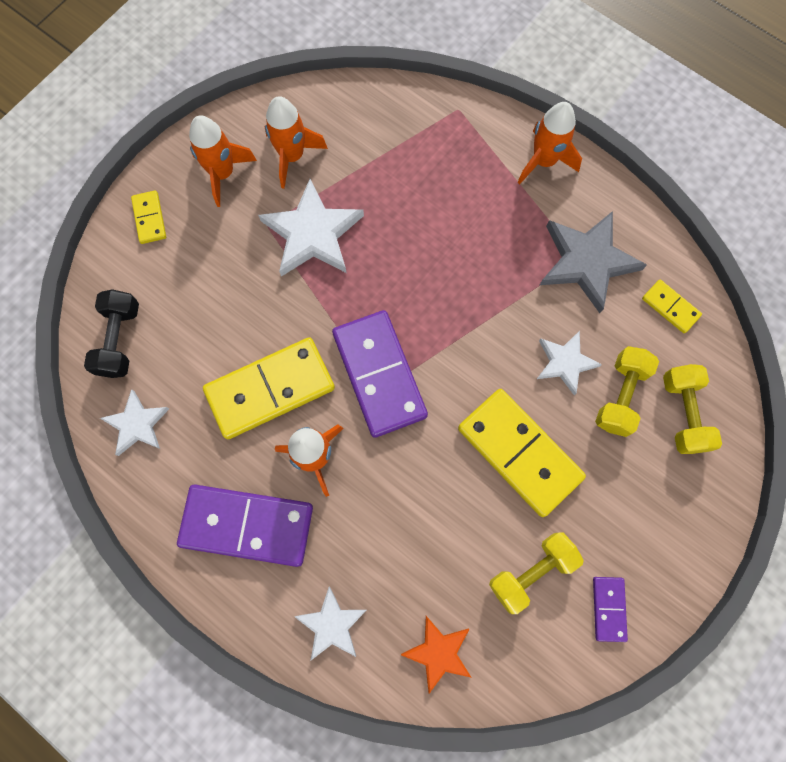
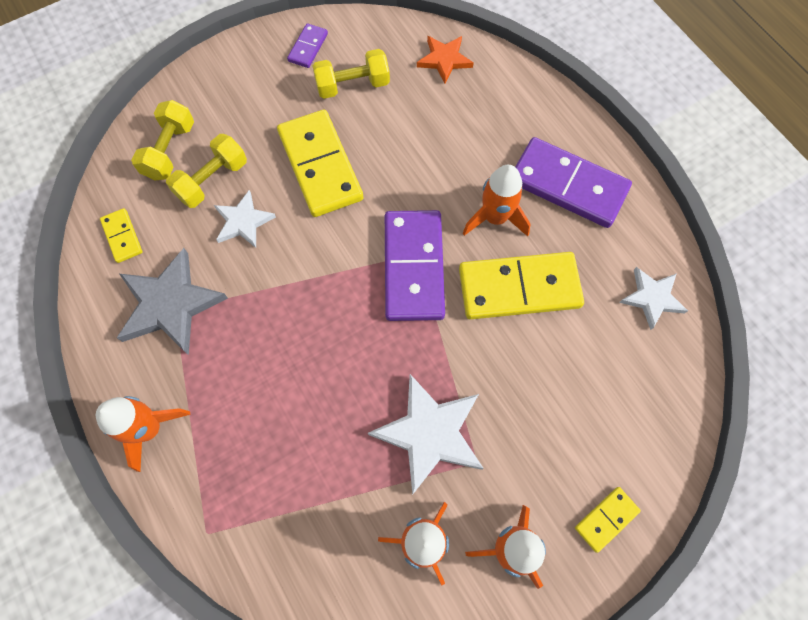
camera: 160 degrees left, 5 degrees down
black dumbbell [84,289,139,378] -> none
yellow domino [131,190,166,244] -> yellow domino turned 45 degrees clockwise [575,487,641,553]
white star [295,586,367,660] -> none

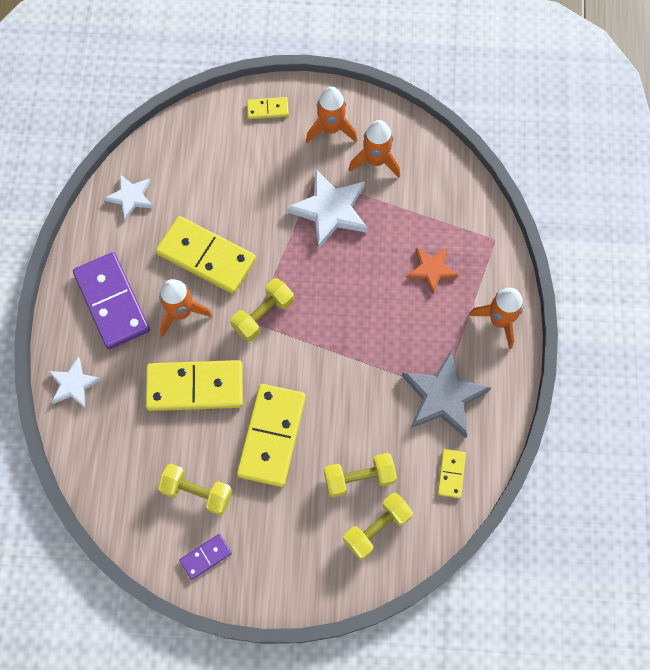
camera: 145 degrees left, 0 degrees up
white star [214,190,276,248] -> white star moved to [49,356,102,408]
purple domino [385,210,445,321] -> yellow dumbbell [230,278,294,342]
orange star [417,36,474,83] -> orange star moved to [407,248,459,294]
none -> yellow domino [146,360,243,411]

